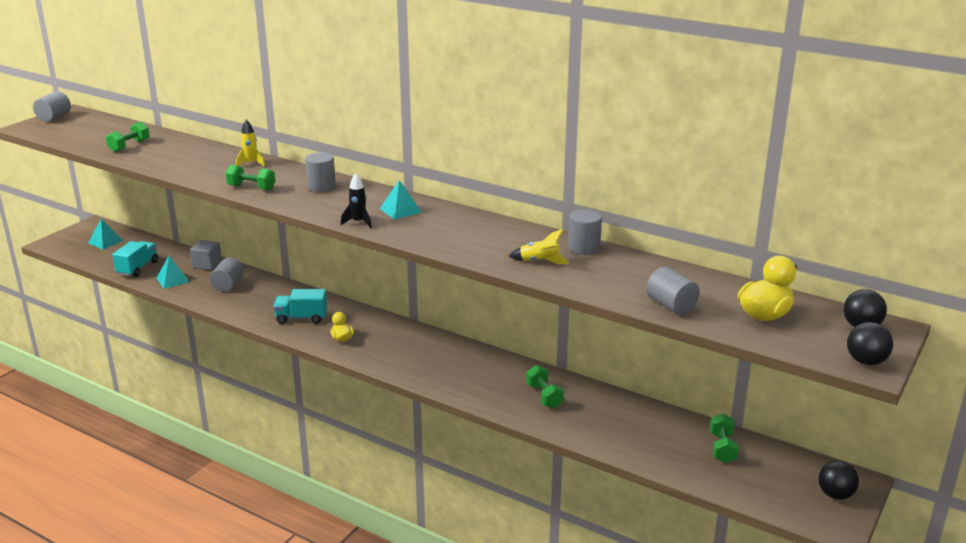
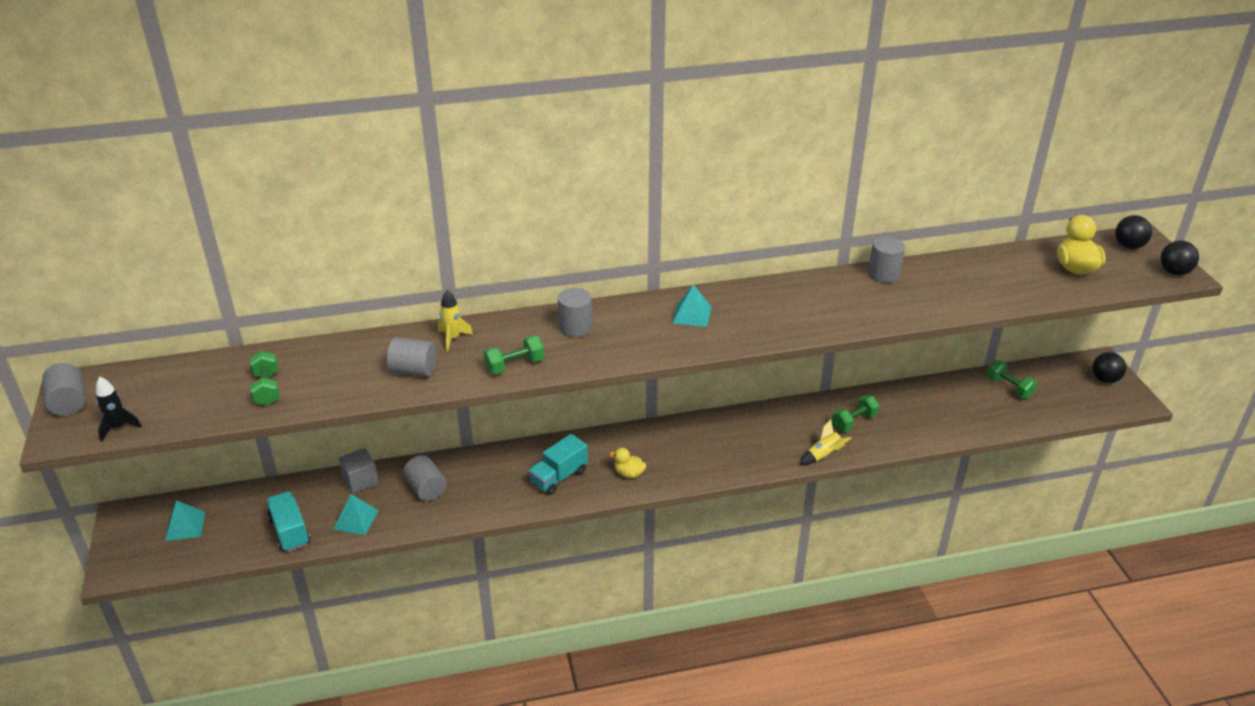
camera: 45 degrees left, 10 degrees up
black rocket [341,173,372,228] -> black rocket moved to [96,377,142,442]
yellow rocket [508,229,568,264] -> yellow rocket moved to [800,420,852,465]
green dumbbell [526,365,564,408] -> green dumbbell turned 60 degrees counterclockwise [832,395,879,432]
grey cylinder [646,267,700,315] -> grey cylinder moved to [387,337,437,377]

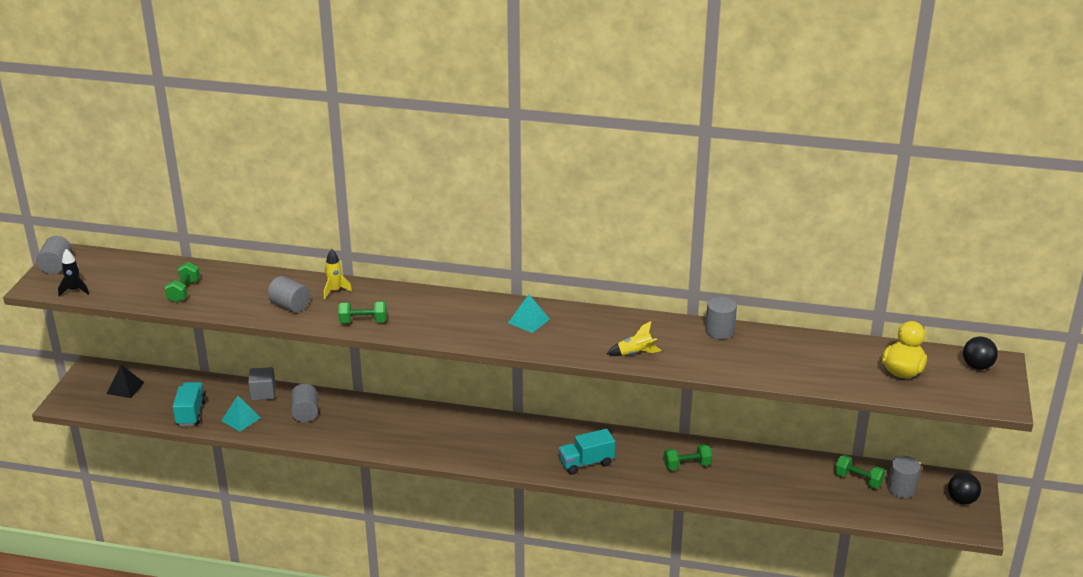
camera: 25 degrees right, 5 degrees down
turquoise pyramid [165,500,205,541] -> black pyramid [107,365,145,398]
turquoise truck [528,434,588,495] -> turquoise truck moved to [558,429,615,475]
grey cylinder [558,288,592,337] -> grey cylinder moved to [887,456,921,498]
yellow duck [609,448,646,478] -> none
yellow rocket [800,420,852,465] -> yellow rocket moved to [607,321,662,356]
green dumbbell [987,360,1037,399] -> green dumbbell turned 45 degrees counterclockwise [835,455,885,489]
black ball [1161,240,1199,275] -> none

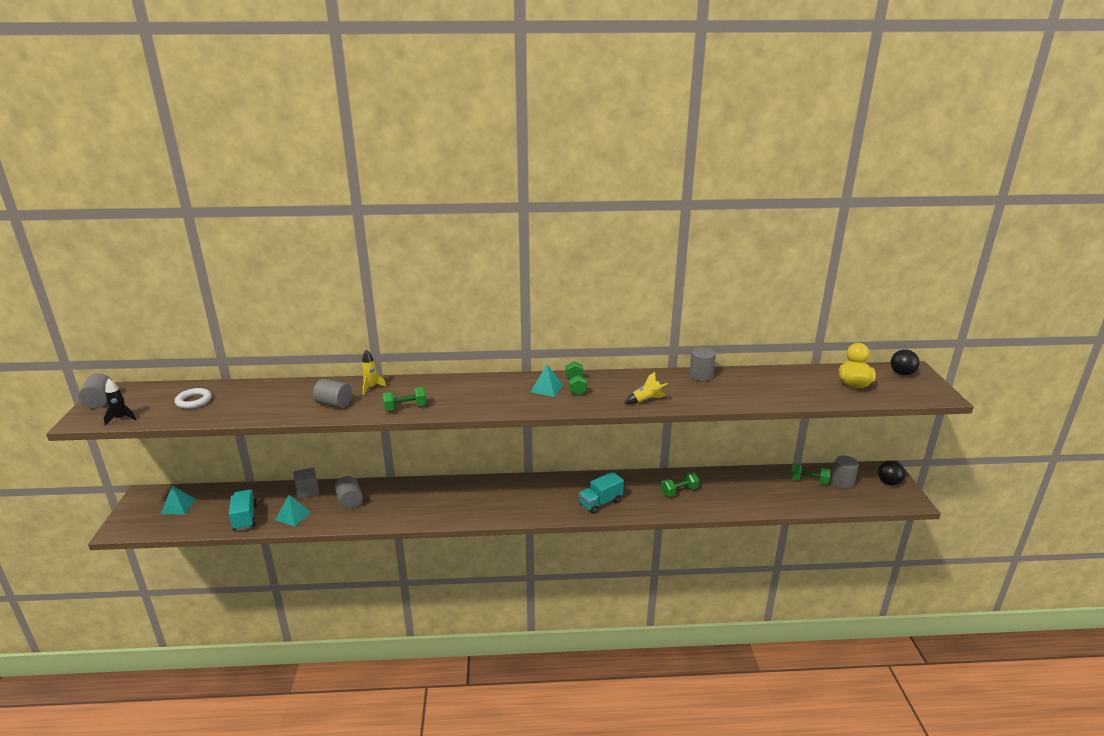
camera: 15 degrees left, 5 degrees down
black pyramid [107,365,145,398] -> turquoise pyramid [161,486,195,514]
green dumbbell [165,262,200,303] -> green dumbbell moved to [566,361,587,395]
none -> white ring [175,388,212,409]

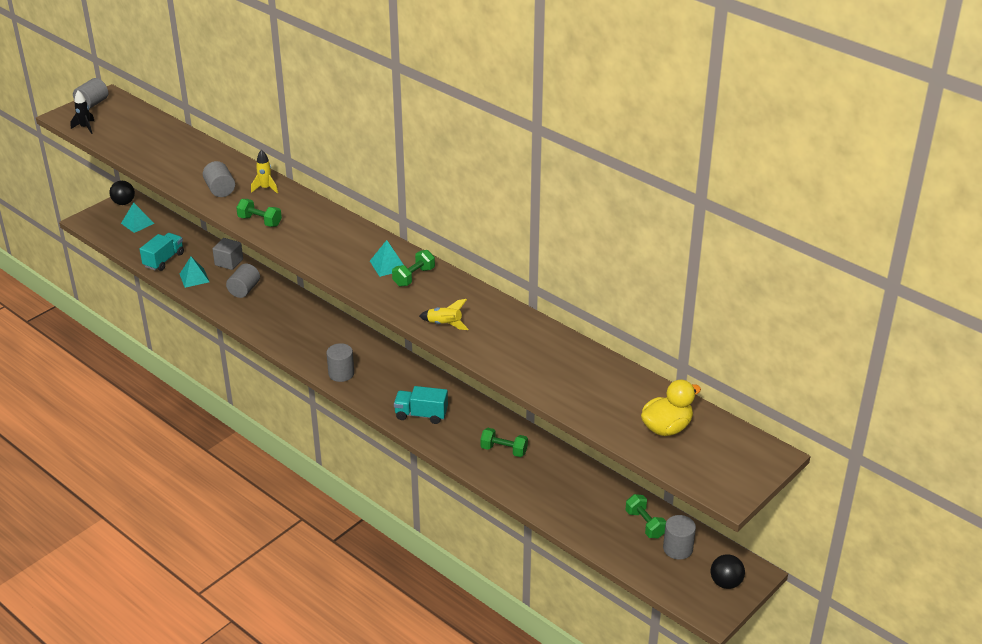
camera: 45 degrees right, 10 degrees up
white ring [175,388,212,409] -> none
grey cylinder [689,347,716,381] -> grey cylinder moved to [326,343,354,382]
black ball [891,349,920,375] -> black ball moved to [109,181,135,205]

